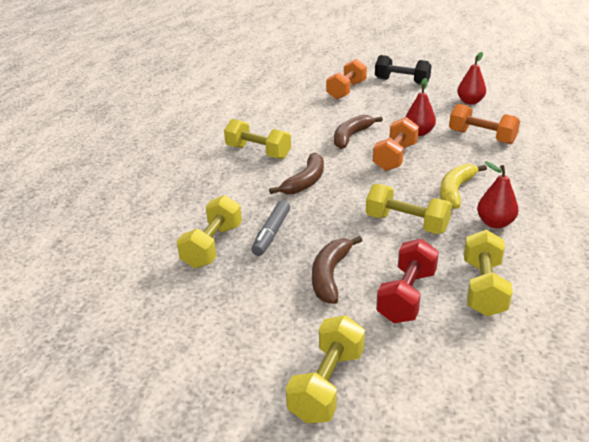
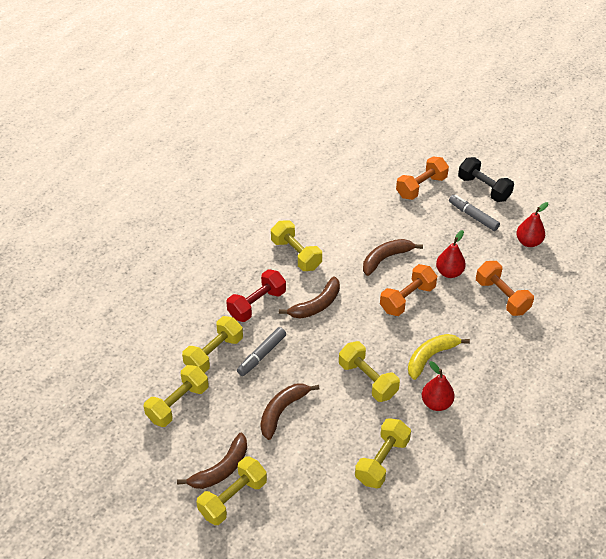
camera: 20 degrees right, 15 degrees up
red dumbbell [376,238,439,323] -> red dumbbell moved to [226,269,286,322]
none -> yellow dumbbell [144,365,209,427]
none -> brown banana [177,433,247,489]
none -> grey marker [449,195,500,231]

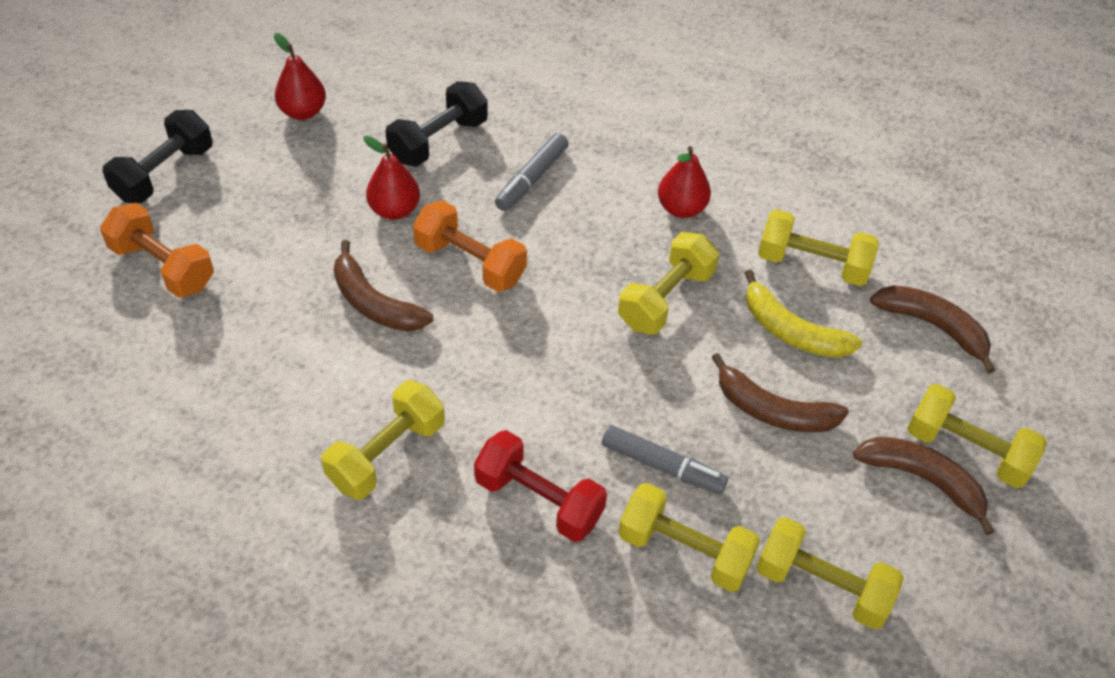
camera: 105 degrees left, 5 degrees up
brown banana [279,276,340,319] -> brown banana moved to [870,285,995,374]
yellow banana [408,334,470,380] -> yellow banana moved to [745,270,862,358]
grey marker [449,195,500,231] -> grey marker moved to [495,133,569,211]
orange dumbbell [476,261,534,316] -> black dumbbell [385,81,488,167]

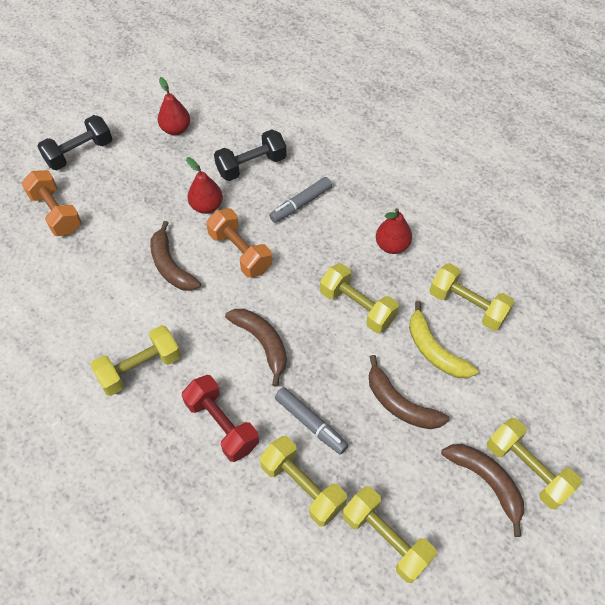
camera: 20 degrees right, 5 degrees up
yellow dumbbell [618,232,719,335] -> yellow dumbbell turned 75 degrees clockwise [320,263,399,333]
brown banana [870,285,995,374] -> brown banana moved to [225,309,287,387]

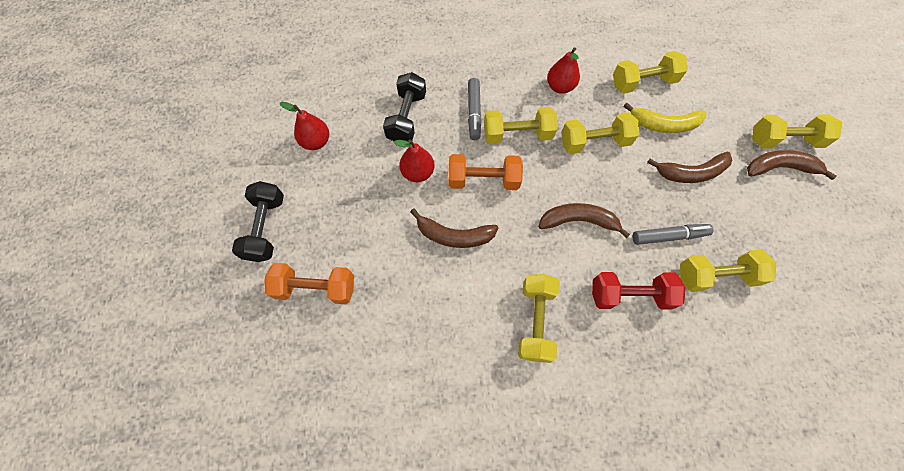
camera: 50 degrees left, 10 degrees up
yellow dumbbell [342,486,437,583] -> yellow dumbbell moved to [484,107,557,144]

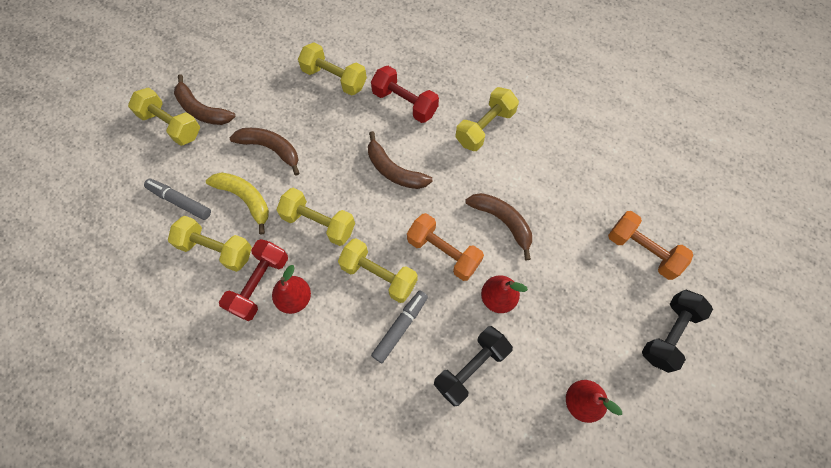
camera: 145 degrees left, 0 degrees up
grey marker [632,224,714,245] -> grey marker moved to [144,179,211,220]
none -> red dumbbell [219,239,288,321]

